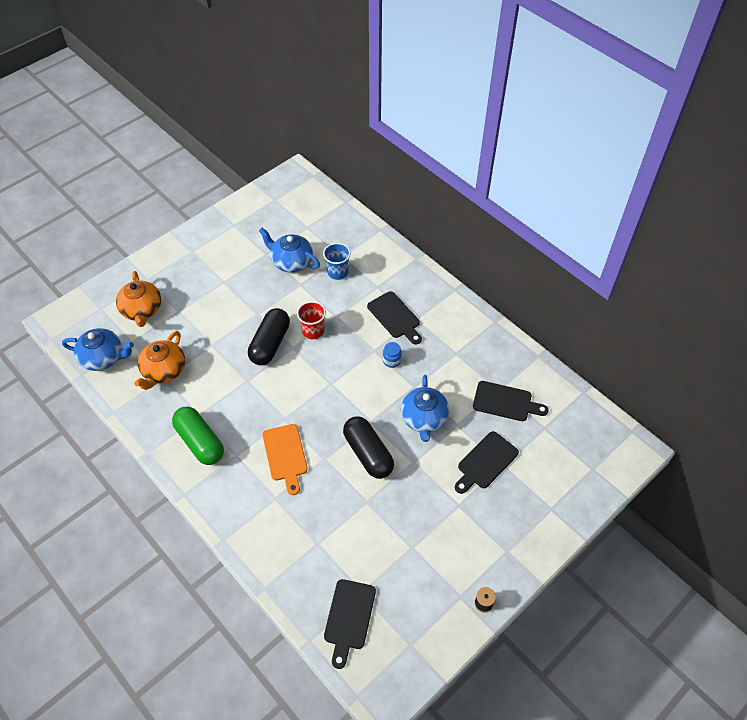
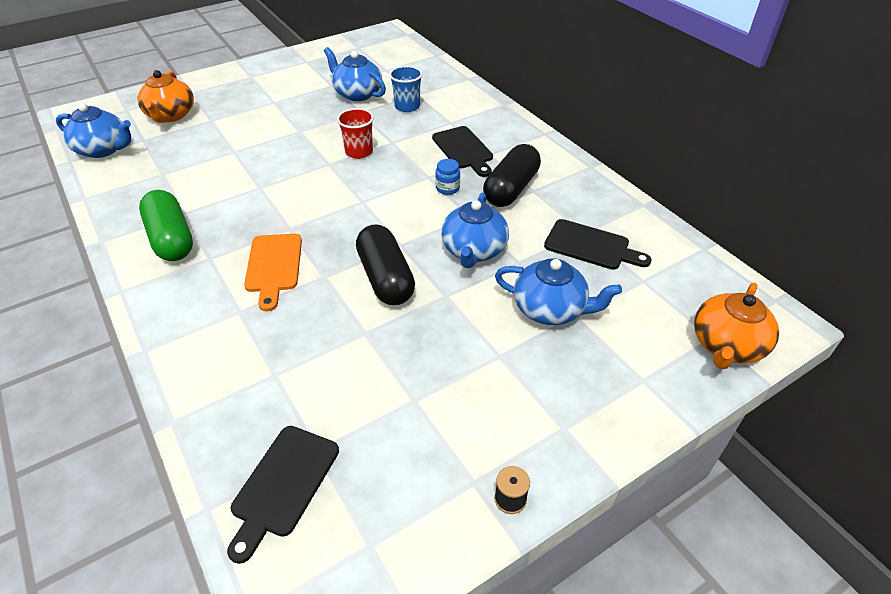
camera: 10 degrees right, 10 degrees down
orange teapot [134,331,185,390] -> orange teapot moved to [694,283,779,369]
black capsule [248,308,290,365] -> black capsule moved to [483,144,541,207]
black cutting board [455,431,519,494] -> blue teapot [495,258,622,325]

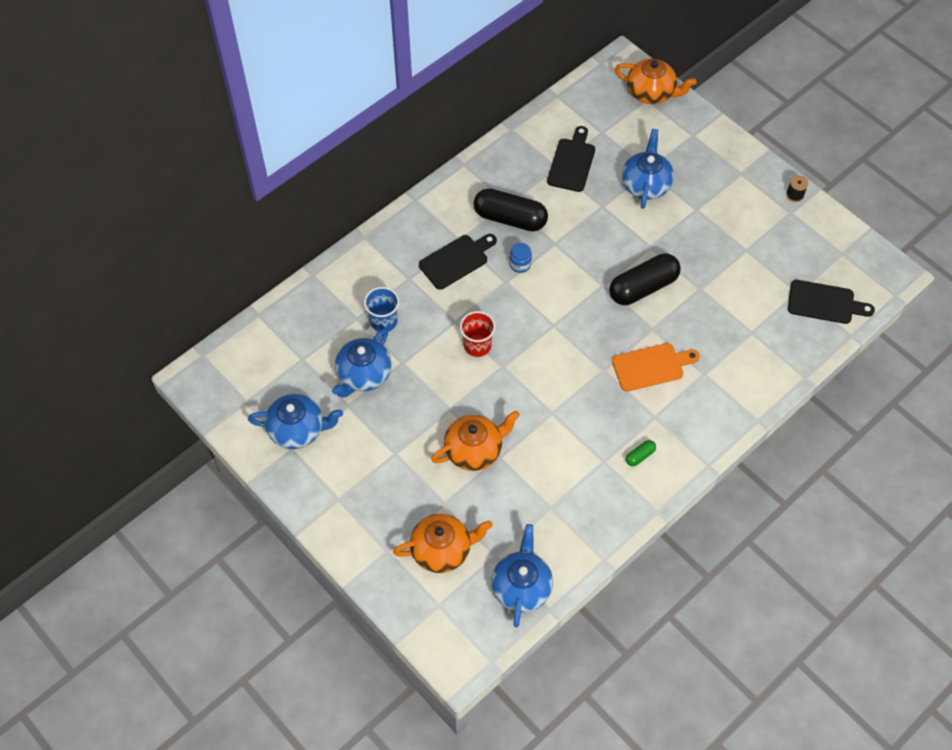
camera: 100 degrees left, 15 degrees up
green capsule [139,190,193,261] -> green capsule [626,440,656,466], size x0.42
blue teapot [441,193,509,268] -> blue teapot moved to [248,394,343,449]
none -> orange teapot [431,411,520,471]

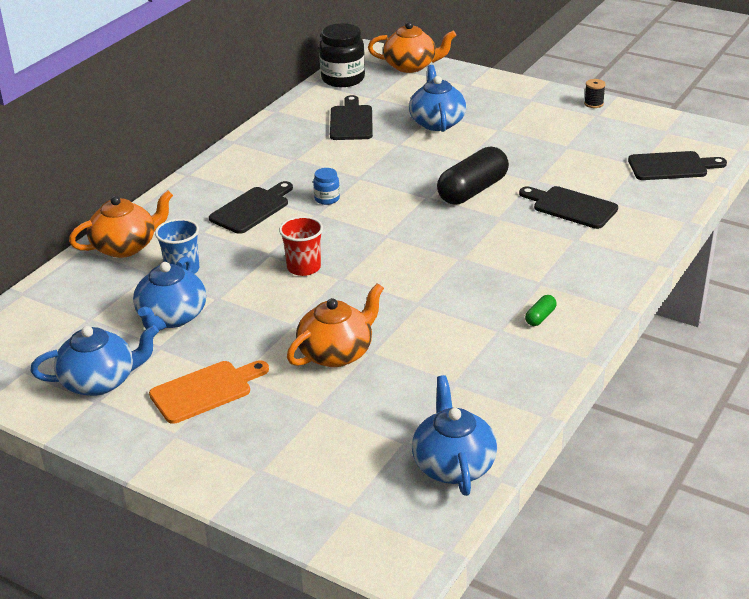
camera: 15 degrees left, 25 degrees down
orange teapot [393,514,493,573] -> orange teapot moved to [69,190,173,258]
black capsule [473,188,548,231] -> none
orange cutting board [612,343,700,392] -> orange cutting board moved to [149,360,269,424]
none -> black jar [319,23,365,87]
none -> black cutting board [519,186,618,229]

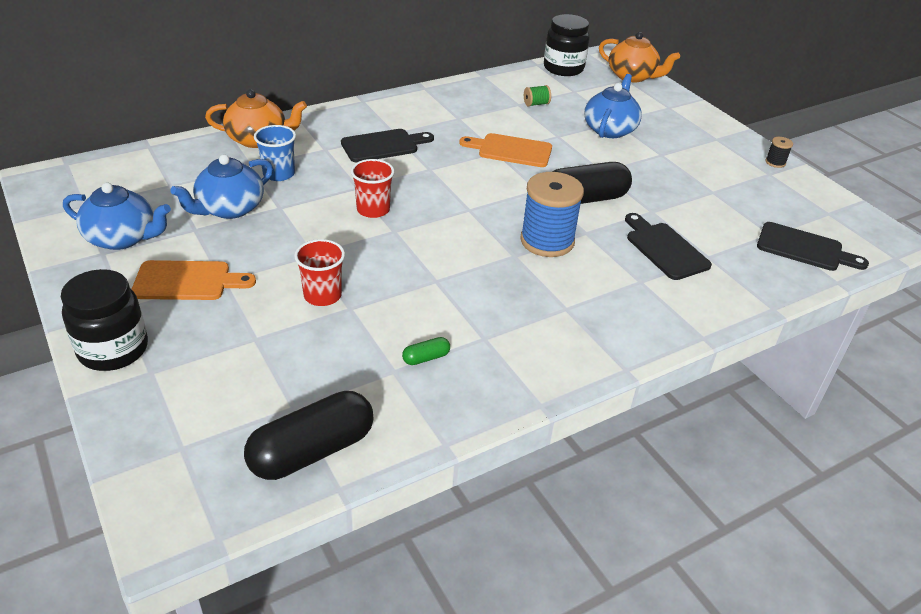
camera: 25 degrees right, 5 degrees up
orange teapot [287,283,384,367] -> red cup [294,239,345,306]
blue jar [313,168,340,205] -> none
black cutting board [330,95,373,140] -> green spool [524,85,551,107]
blue teapot [412,375,498,496] -> black capsule [244,391,374,480]
green capsule [525,295,557,326] -> green capsule moved to [402,337,450,365]
none -> black jar [61,269,148,371]
none -> orange cutting board [459,133,552,167]
none -> blue spool [520,172,584,257]

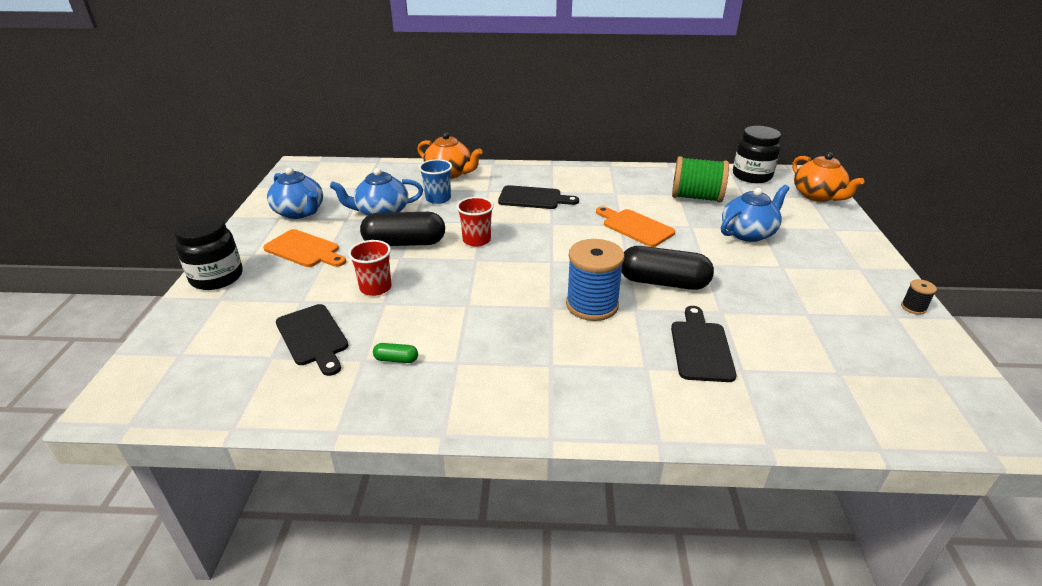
camera: 35 degrees right, 5 degrees down
black capsule [244,391,374,480] -> black capsule moved to [360,212,445,246]
green spool [524,85,551,107] -> green spool [672,156,729,202], size x2.31
black cutting board [757,222,869,271] -> black cutting board moved to [276,304,348,376]

